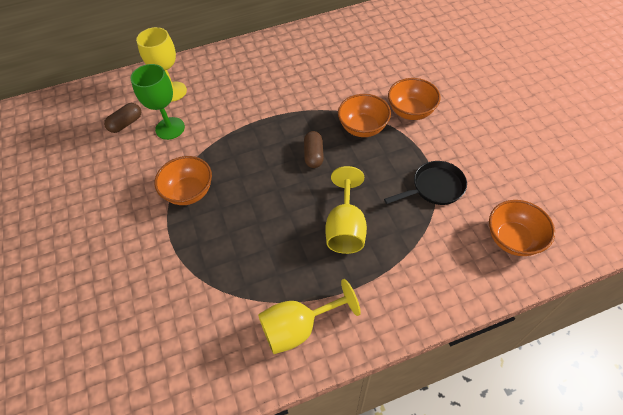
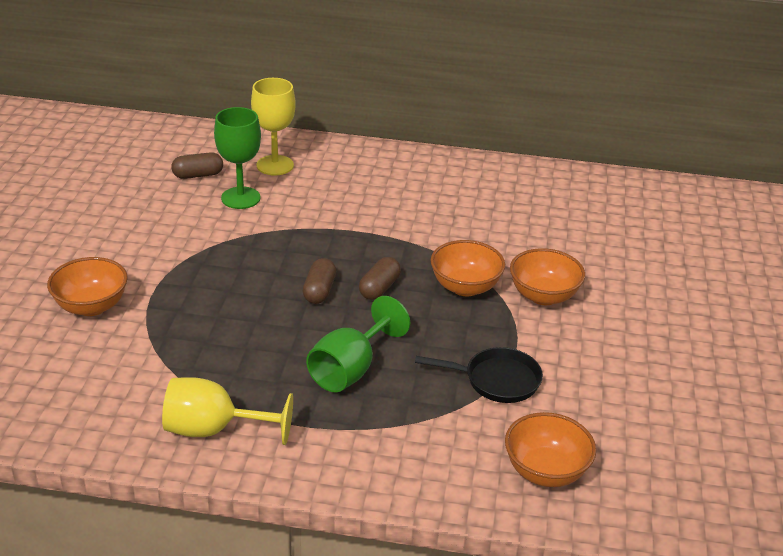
camera: 25 degrees right, 20 degrees down
orange bowl [155,156,212,205] -> orange bowl moved to [47,257,128,316]
yellow goblet [325,166,367,254] -> green goblet [306,296,410,392]
none -> brown capsule [303,258,336,304]

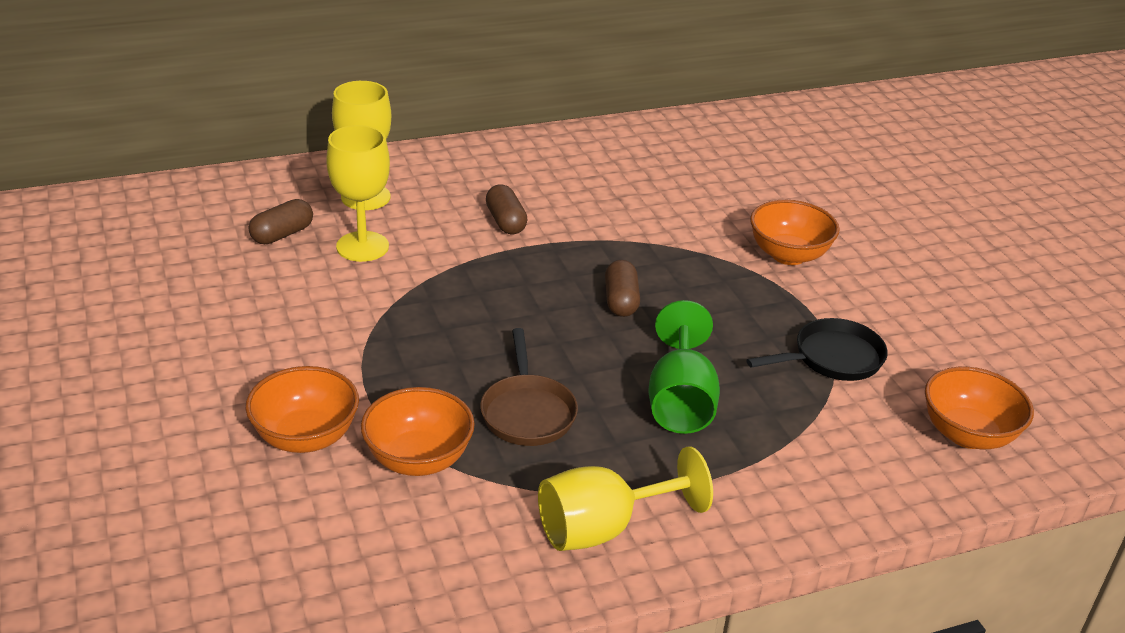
camera: 30 degrees left, 0 degrees up
green goblet [214,107,261,209] -> yellow goblet [326,125,390,262]
brown capsule [303,258,336,304] -> brown capsule moved to [486,184,528,234]
orange bowl [431,240,505,296] -> orange bowl moved to [361,387,475,476]
none -> brown pan [480,328,578,446]

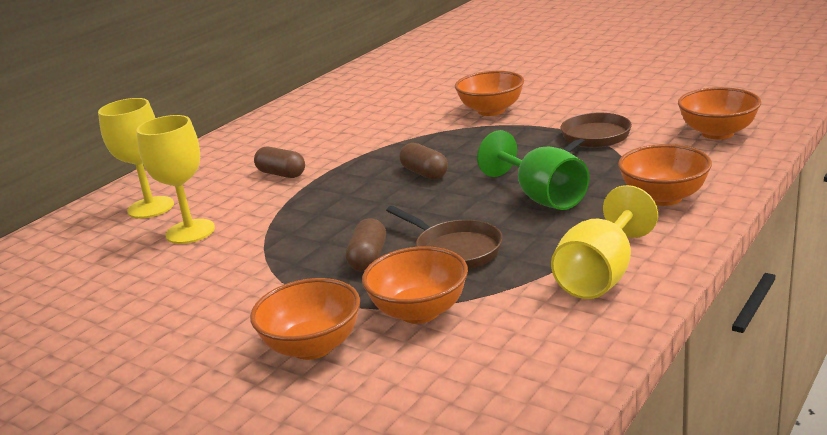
camera: 30 degrees left, 10 degrees down
brown capsule [249,199,313,244] -> brown capsule moved to [346,218,386,272]
black pan [747,318,888,381] -> brown pan [560,113,632,153]
none -> orange bowl [618,144,712,206]

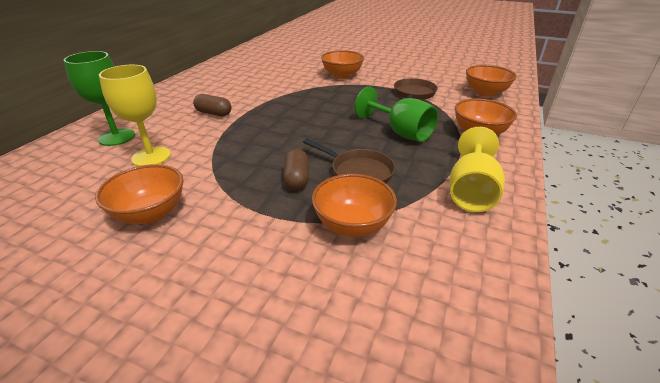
camera: 15 degrees left, 10 degrees up
yellow goblet [98,98,174,219] -> green goblet [63,51,135,146]
orange bowl [250,278,360,360] -> orange bowl moved to [95,164,184,224]
brown capsule [399,143,448,180] -> none

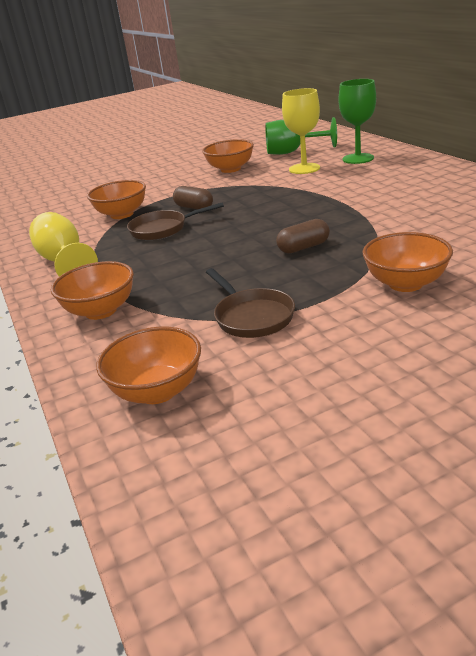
camera: 135 degrees right, 5 degrees down
brown capsule [193,94,231,116] -> brown capsule moved to [276,219,330,254]
green goblet [355,87,438,142] -> green goblet moved to [265,117,337,155]

